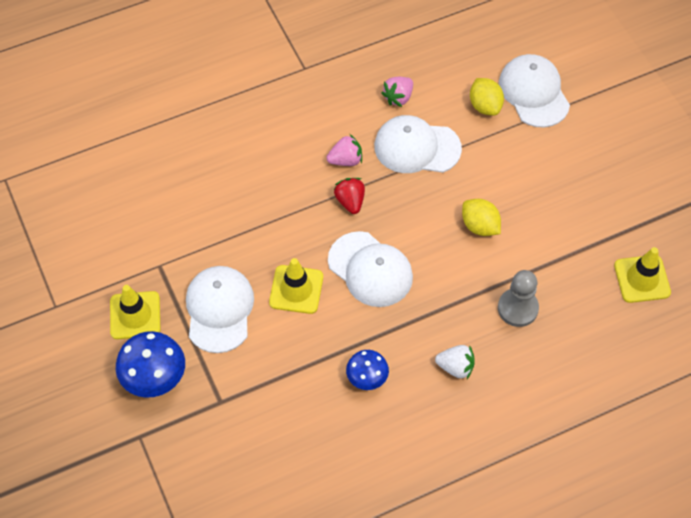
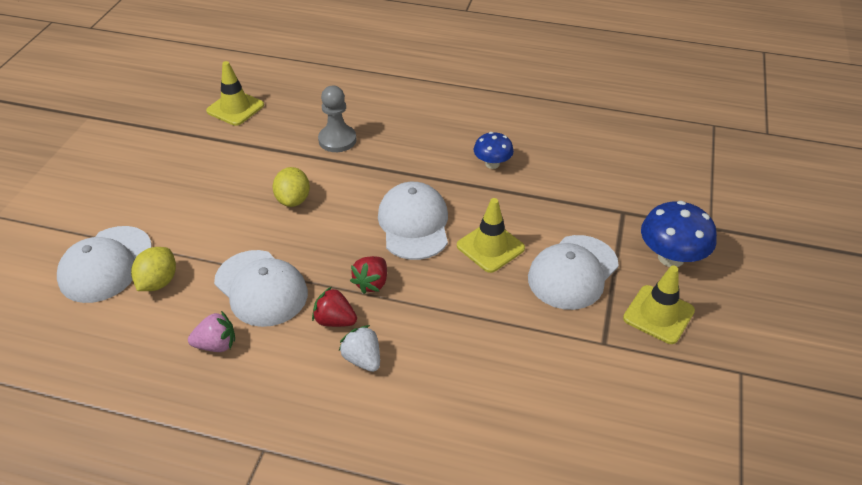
camera: 140 degrees left, 15 degrees down
pink strawberry [327,134,362,166] -> red strawberry [312,287,357,327]
white strawberry [435,345,475,379] -> white strawberry moved to [339,325,380,372]

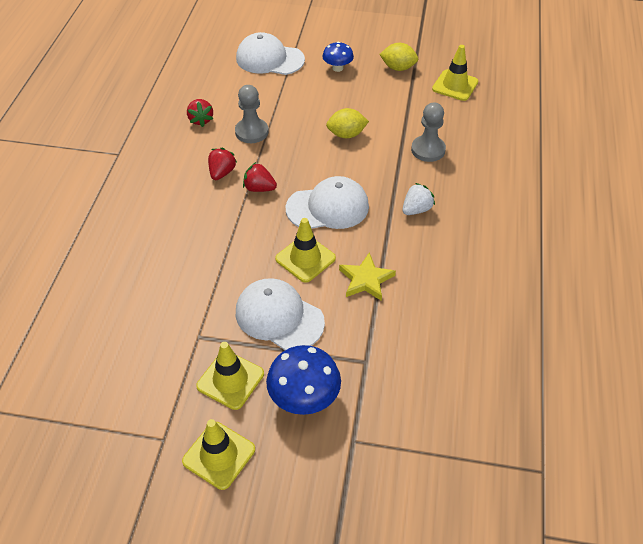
camera: 85 degrees right, 5 degrees up
yellow lemon [131,247,176,291] -> yellow lemon moved to [379,43,418,71]
pink strawberry [188,311,235,352] -> red strawberry [187,99,214,127]
white cap [214,250,308,327] -> grey pawn [235,85,268,143]
white strawberry [339,325,380,372] -> white strawberry moved to [402,183,435,215]
blue mushroom [474,132,514,169] -> blue mushroom moved to [322,42,354,72]
none -> yellow traffic cone [182,419,255,490]
none -> yellow star [339,252,396,301]

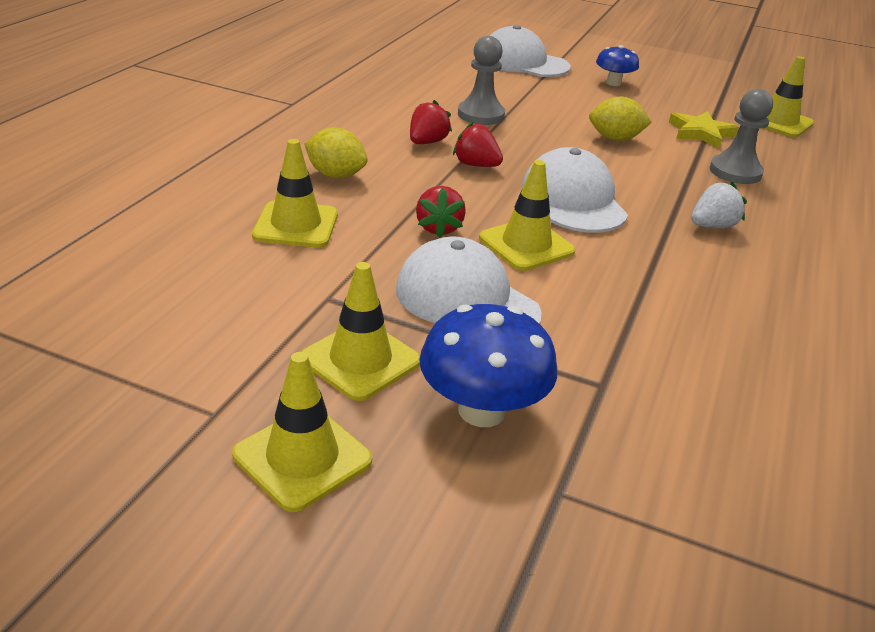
camera: 10 degrees right, 15 degrees down
red strawberry [187,99,214,127] -> red strawberry moved to [416,186,466,238]
white cap [286,176,369,229] -> white cap turned 105 degrees counterclockwise [522,147,628,233]
yellow star [339,252,396,301] -> yellow star moved to [669,111,739,148]
yellow lemon [379,43,418,71] -> yellow lemon moved to [305,127,368,178]
none -> yellow traffic cone [252,139,338,248]

